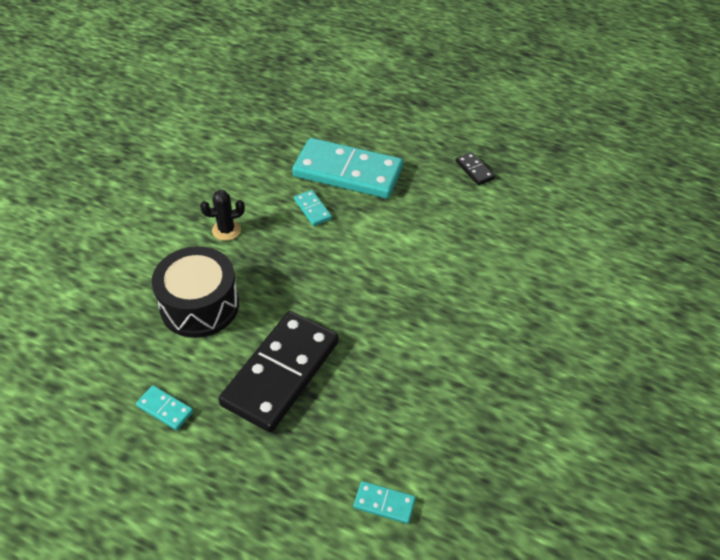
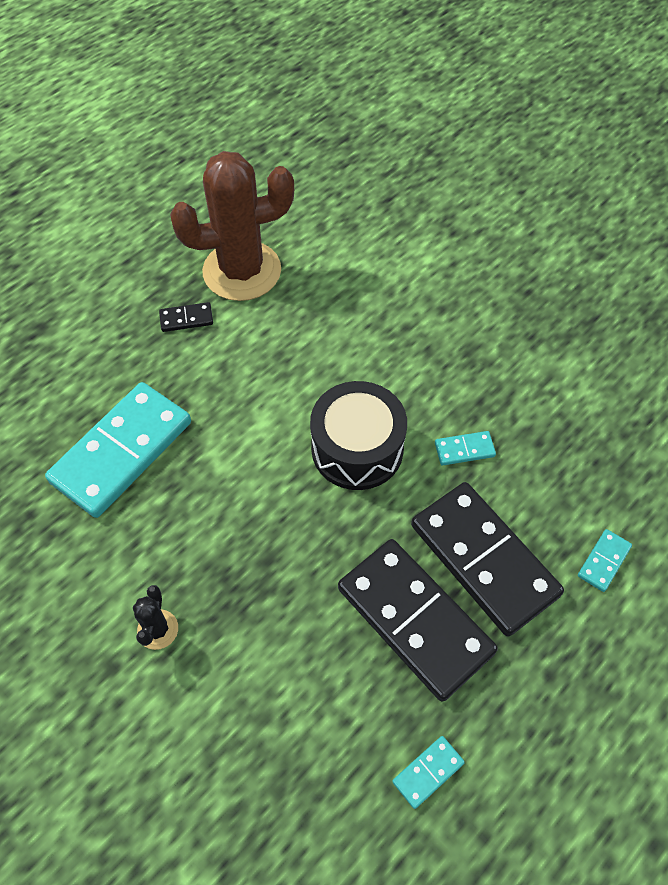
camera: 70 degrees left, 10 degrees up
black drum [152,246,239,338] -> black drum moved to [310,381,407,490]
turquoise domino [294,190,332,226] -> turquoise domino moved to [435,431,496,466]
none -> brown cactus [170,151,294,301]
none -> black domino [411,482,564,637]

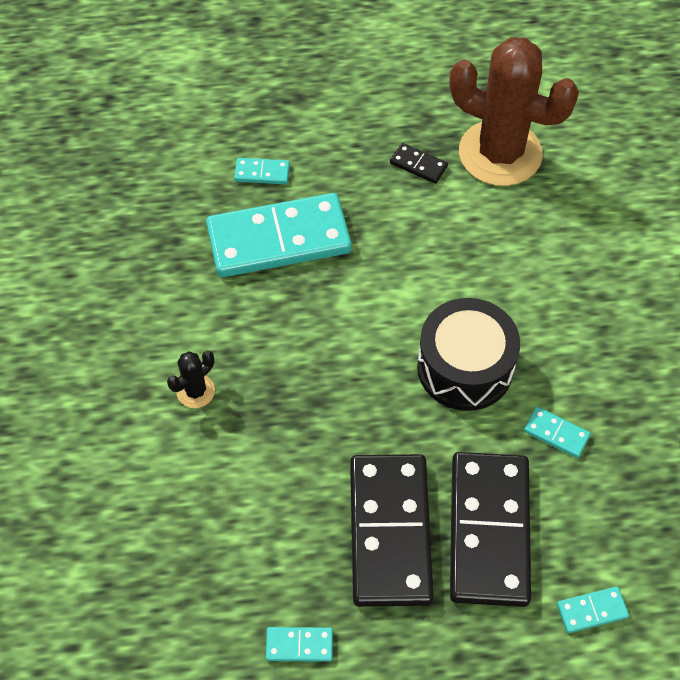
camera: 40 degrees right, 0 degrees up
none -> turquoise domino [234,158,290,184]

